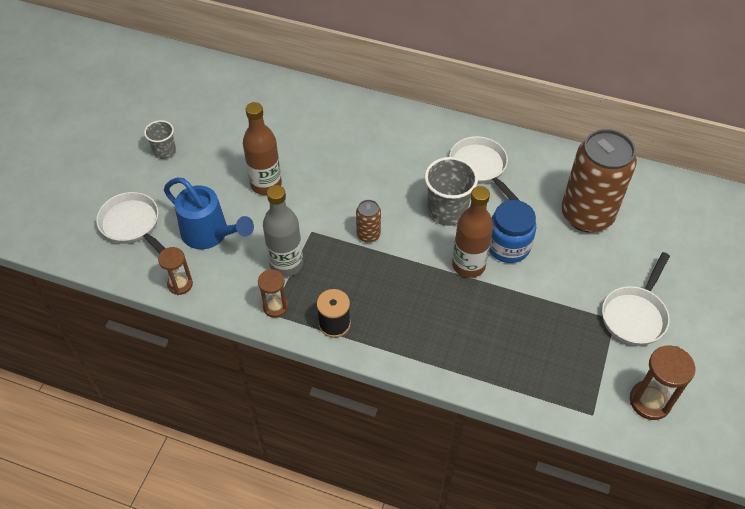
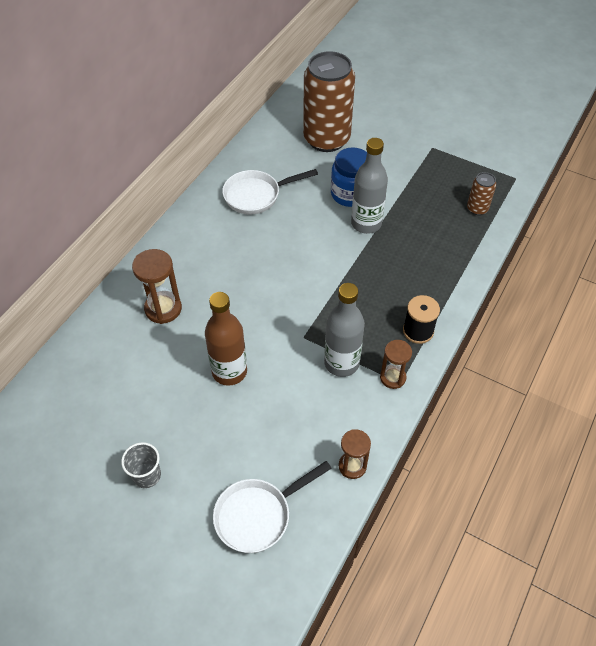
camera: 80 degrees left, 0 degrees up
blue watering can [164,178,254,249] -> none
brown can [356,200,381,243] -> brown can moved to [467,172,496,215]
grey cup [424,157,478,226] -> none
brown bottle [452,186,493,278] -> grey bottle [351,138,388,234]
white pan [602,252,670,346] -> none
brown hourglass [630,345,695,420] -> brown hourglass moved to [132,249,182,324]

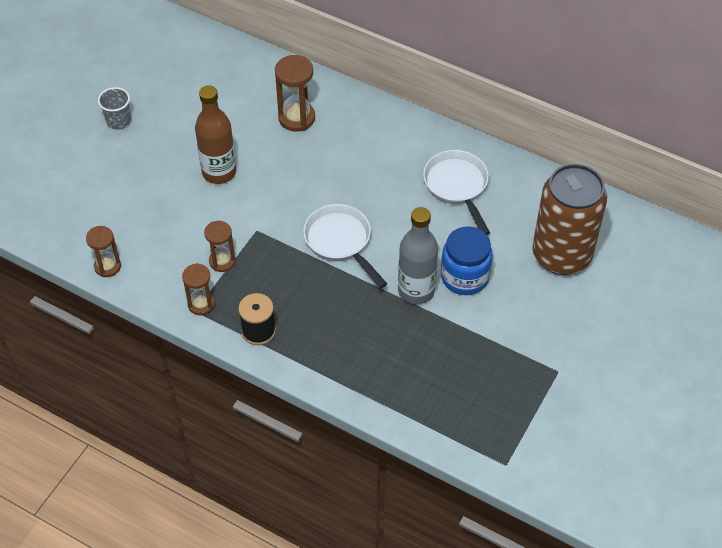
camera: 90 degrees right, 0 degrees up
white pan [213,461,332,553] -> white pan moved to [303,204,387,288]
grey bottle [324,283,365,377] -> brown hourglass [204,221,236,272]
brown can [467,172,496,215] -> none

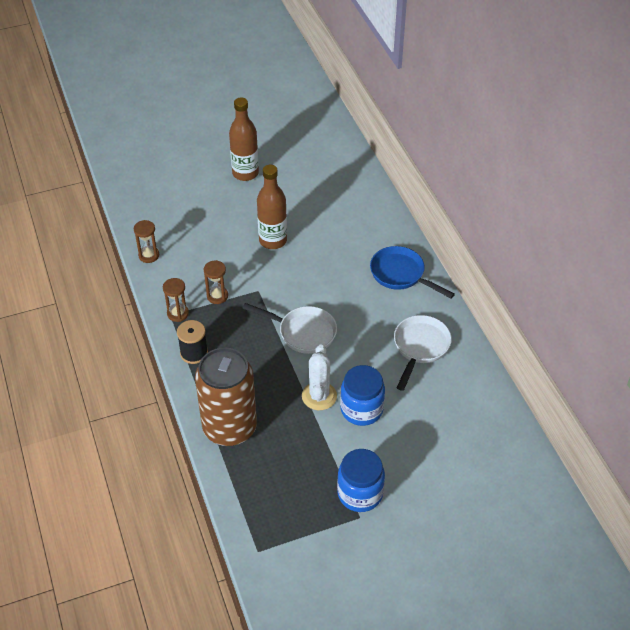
camera: 40 degrees right, 5 degrees down
grey cup [98,87,131,130] -> brown bottle [229,97,259,181]
brown hourglass [275,55,315,132] -> none
white pan [303,204,387,288] -> white pan turned 105 degrees clockwise [242,303,337,354]
grey bottle [398,207,438,304] -> white cactus [302,344,337,410]
brown can [532,164,607,275] -> brown can moved to [195,348,257,446]
none -> blue jar [337,449,385,512]
none -> blue pan [370,246,455,298]

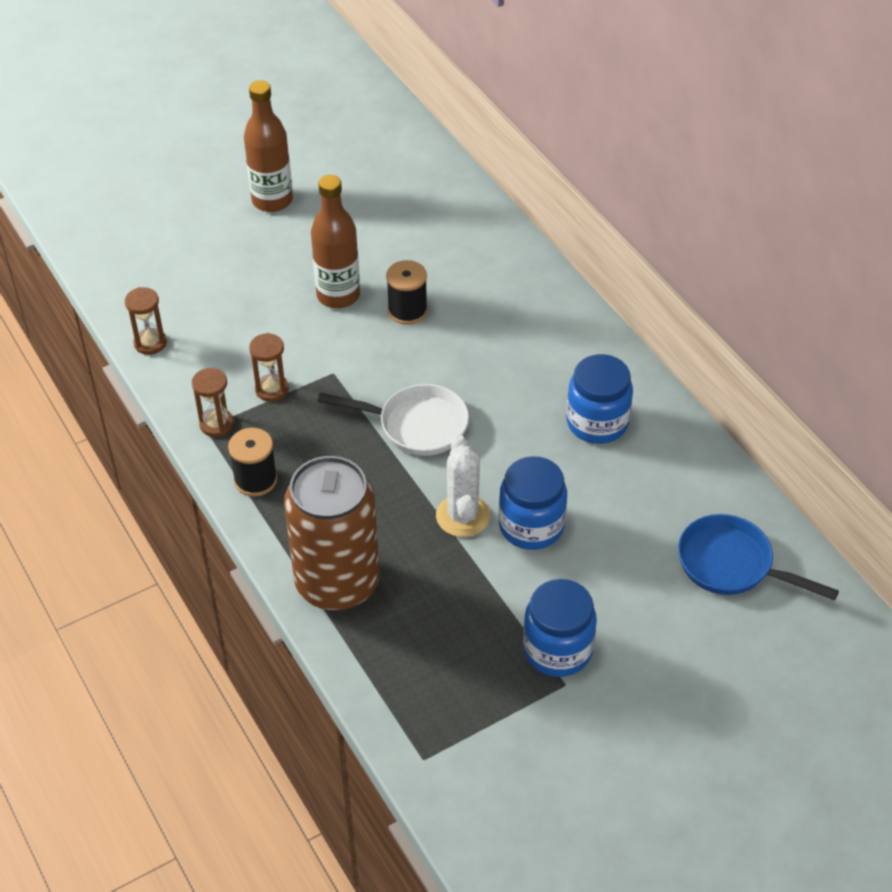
camera: 10 degrees left, 0 degrees up
blue pan [370,246,455,298] -> blue pan moved to [678,514,839,601]
white pan [394,315,452,391] -> blue jar [567,354,633,444]
none -> black spool [386,260,428,325]

